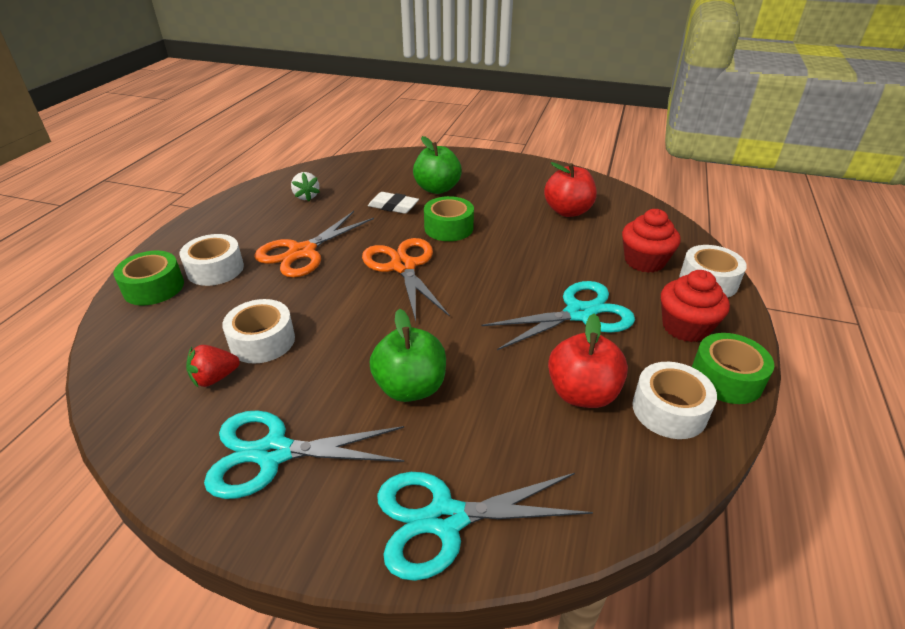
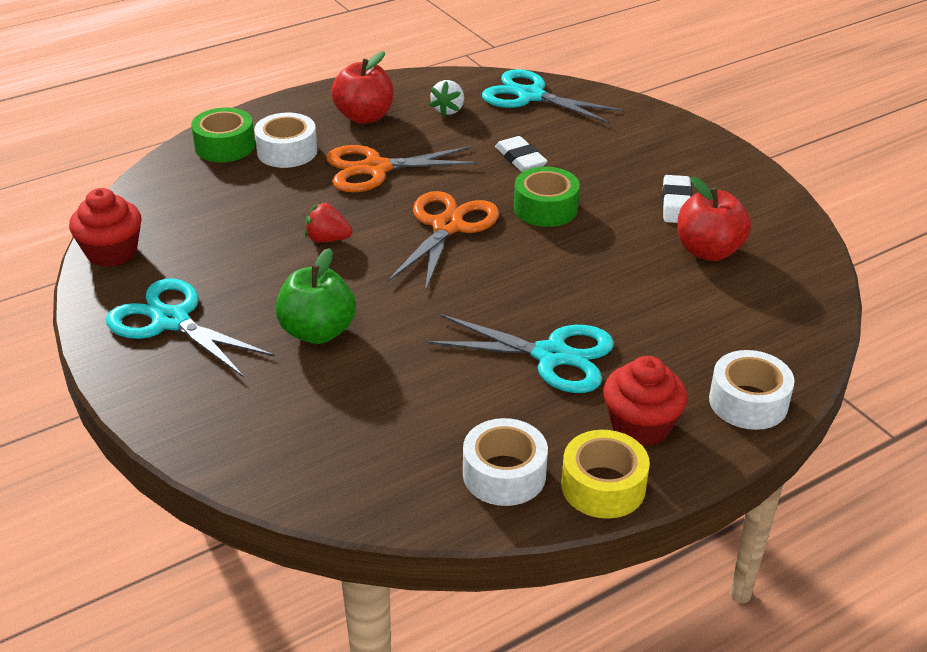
camera: 40 degrees right, 0 degrees up
red strawberry [186,345,240,387] -> red strawberry moved to [305,202,352,243]
white tape [222,299,295,364] -> none
turquoise scissors [377,472,593,581] -> turquoise scissors moved to [482,69,624,124]
green apple [413,136,462,194] -> none
red apple [548,314,628,408] -> red apple moved to [331,51,393,124]
red cupcake [622,209,681,273] -> red cupcake moved to [69,188,142,267]
green tape [692,333,774,404] -> yellow tape [561,430,650,519]
none -> white eraser [662,175,693,223]

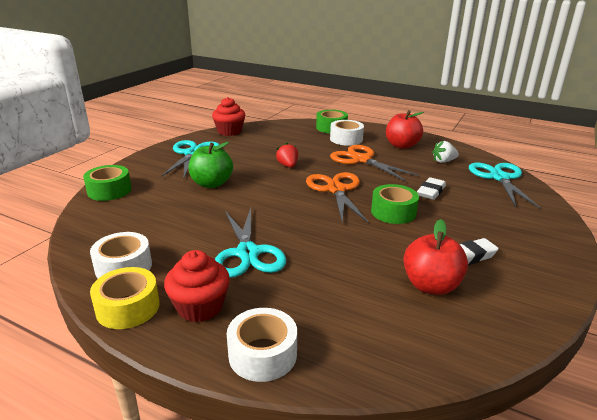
camera: 60 degrees right, 10 degrees down
orange scissors [387,191,499,292] -> orange scissors turned 90 degrees counterclockwise [306,172,369,223]
none -> green tape [83,165,131,201]

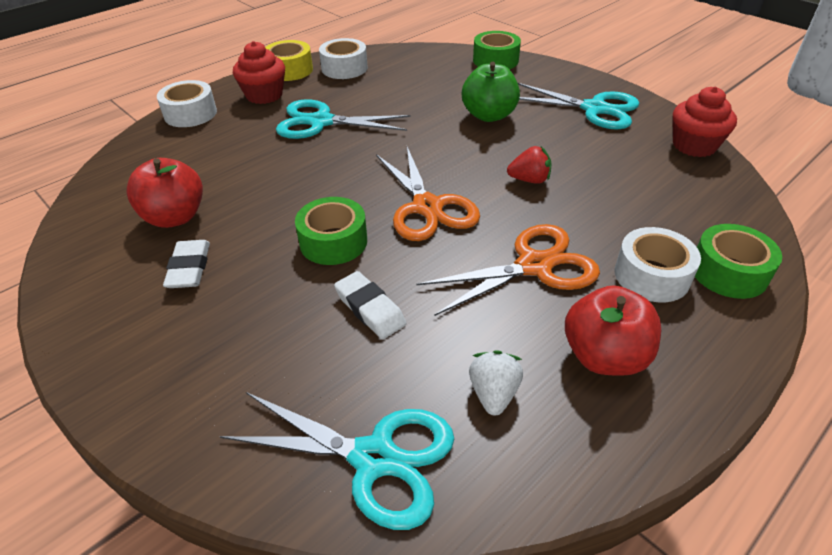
camera: 110 degrees right, 15 degrees up
orange scissors [306,172,369,223] -> orange scissors turned 60 degrees clockwise [376,147,480,241]

